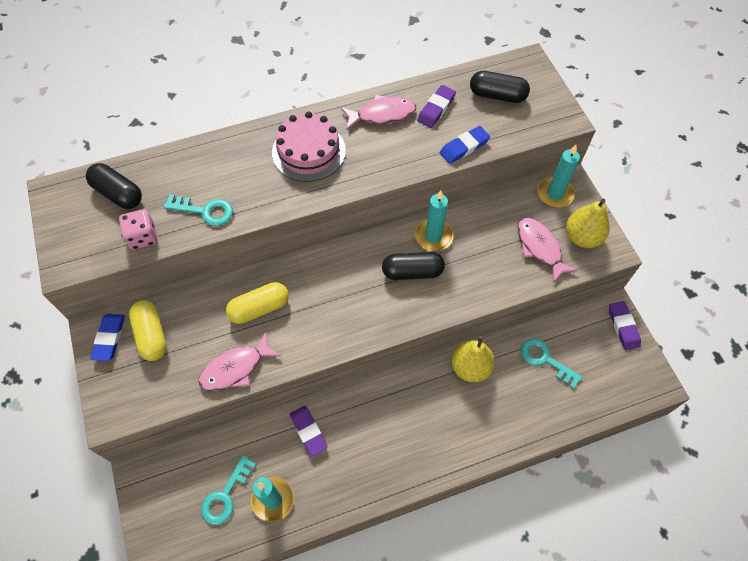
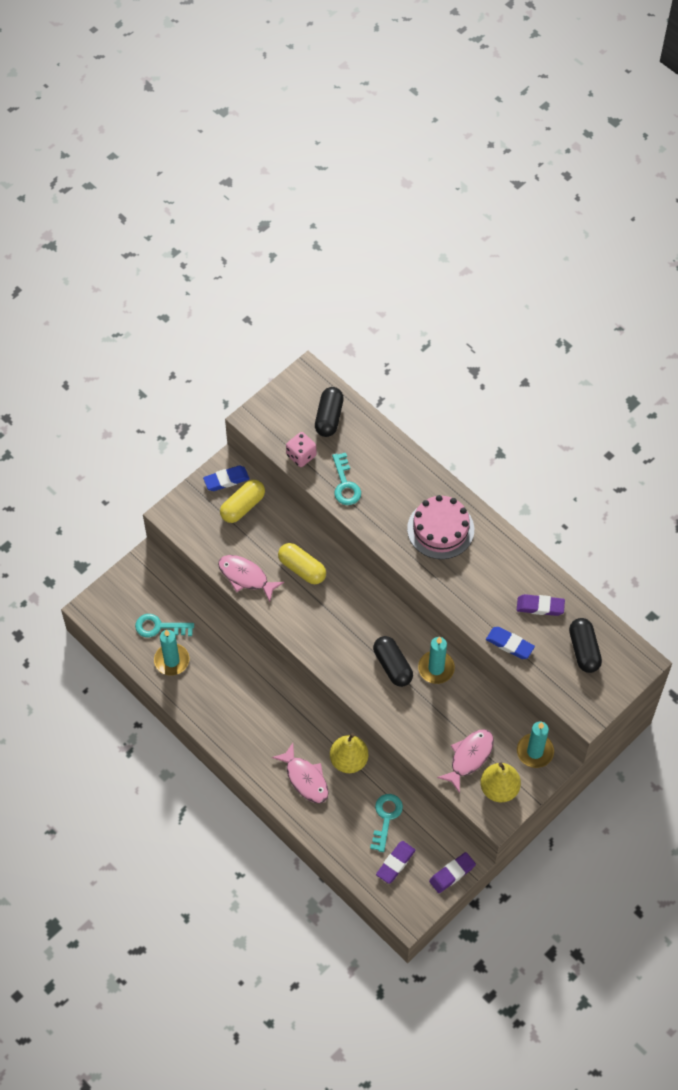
camera: 65 degrees right, 0 degrees up
purple eraser [289,406,328,457] -> purple eraser moved to [376,841,416,884]
pink fish [341,95,416,130] -> pink fish moved to [272,743,329,803]

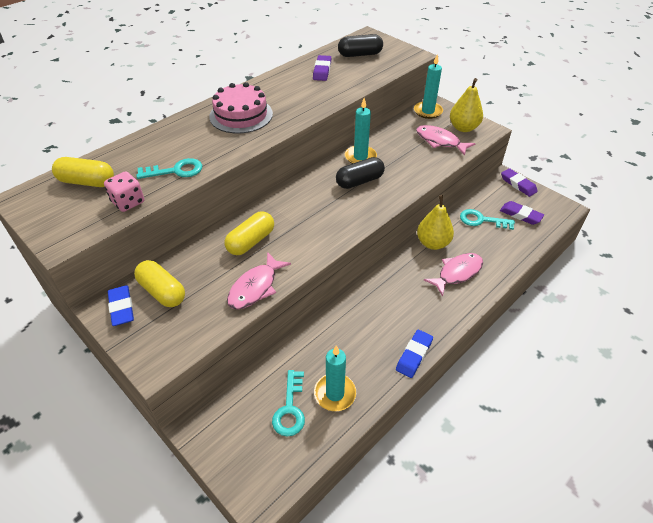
camera: 90 degrees left, 15 degrees down
black capsule [315,387,344,437] -> yellow capsule [52,157,114,187]
blue eraser [486,627,535,659] -> blue eraser moved to [396,330,433,378]

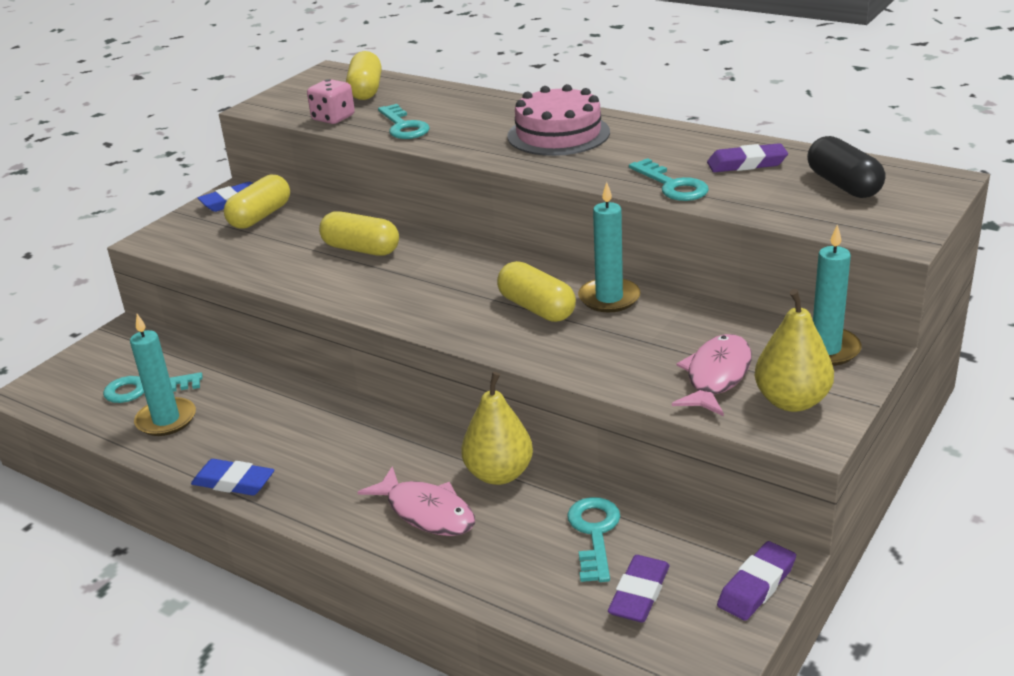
camera: 80 degrees right, 15 degrees down
pink fish [227,252,291,310] -> none
black capsule [336,157,385,189] -> yellow capsule [497,261,576,322]
none -> turquoise key [629,158,709,201]

